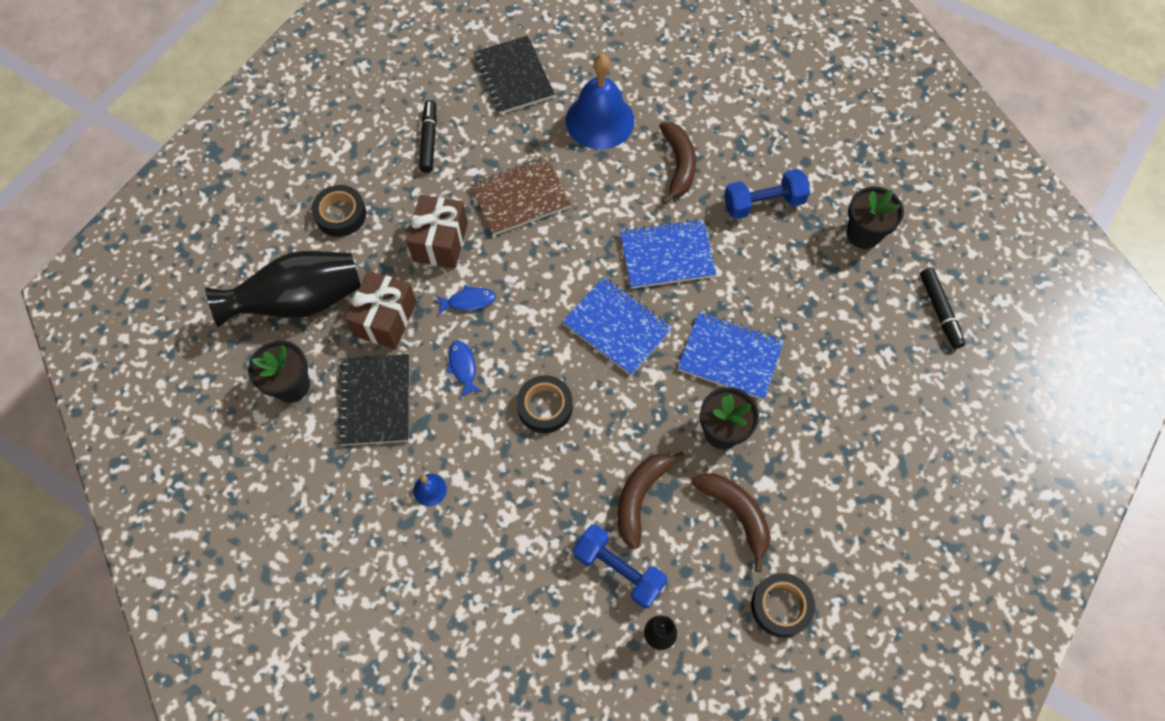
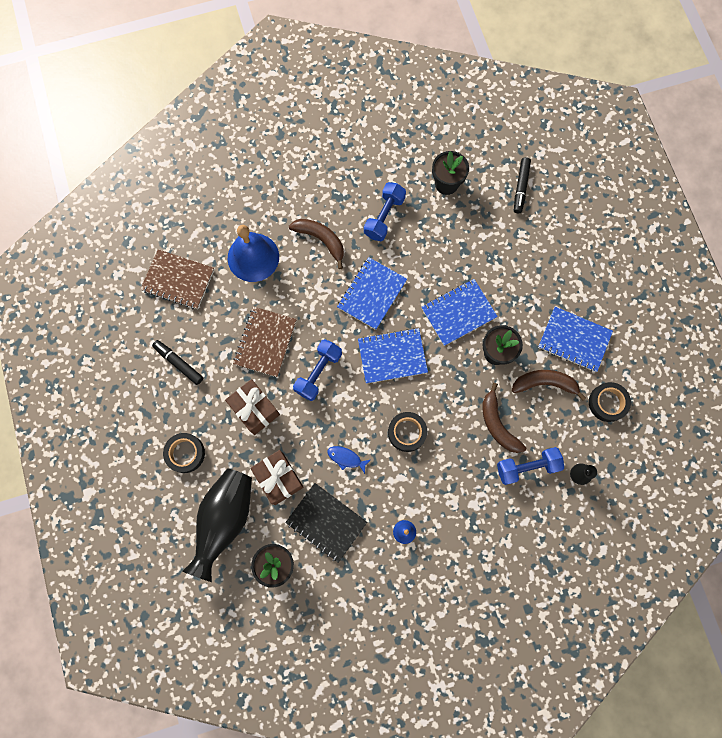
camera: 50 degrees left, 10 degrees up
blue fish [436,285,496,315] -> none
black notebook [474,36,555,114] -> brown notebook [140,249,214,309]
black marker [920,268,965,349] -> black marker turned 75 degrees clockwise [514,157,531,213]
none -> blue dumbbell [293,339,342,401]
none -> blue notebook [538,307,613,372]

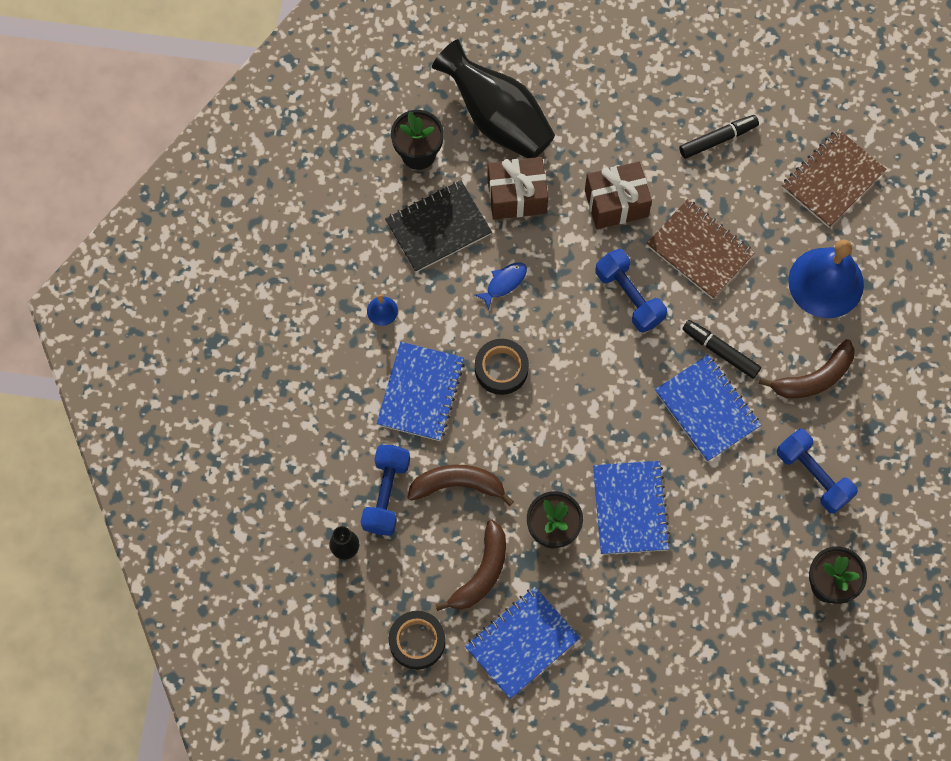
camera: 115 degrees right, 5 degrees down
black tape [163,433,205,473] -> none
blue notebook [358,328,428,384] -> blue notebook moved to [376,342,465,441]
black marker [514,157,531,213] -> black marker moved to [683,320,761,379]

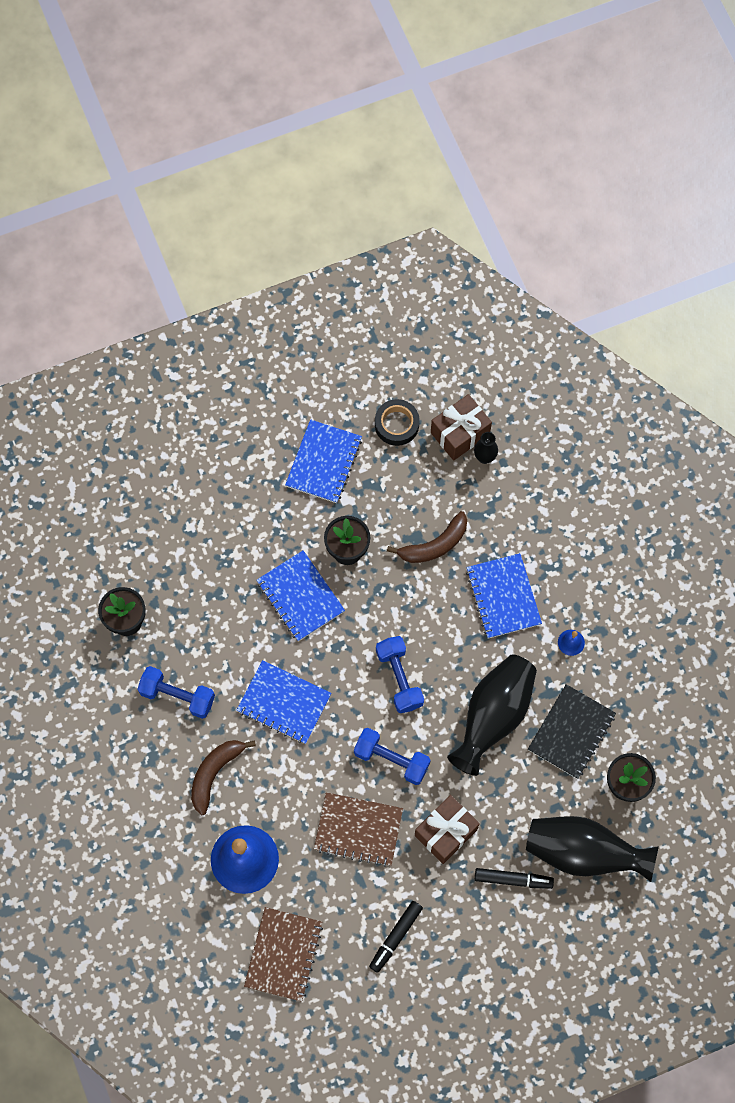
camera: 150 degrees right, 0 degrees up
blue dumbbell [361,445,410,535] -> blue dumbbell moved to [376,636,424,713]
brown banana [435,520,506,611] -> none
blue fish [475,263,527,310] -> black vase [447,654,537,776]
black tape [475,339,529,395] -> none
brown gift [488,157,548,220] -> brown gift moved to [431,394,492,461]
black marker [683,320,761,379] -> black marker moved to [475,868,554,889]

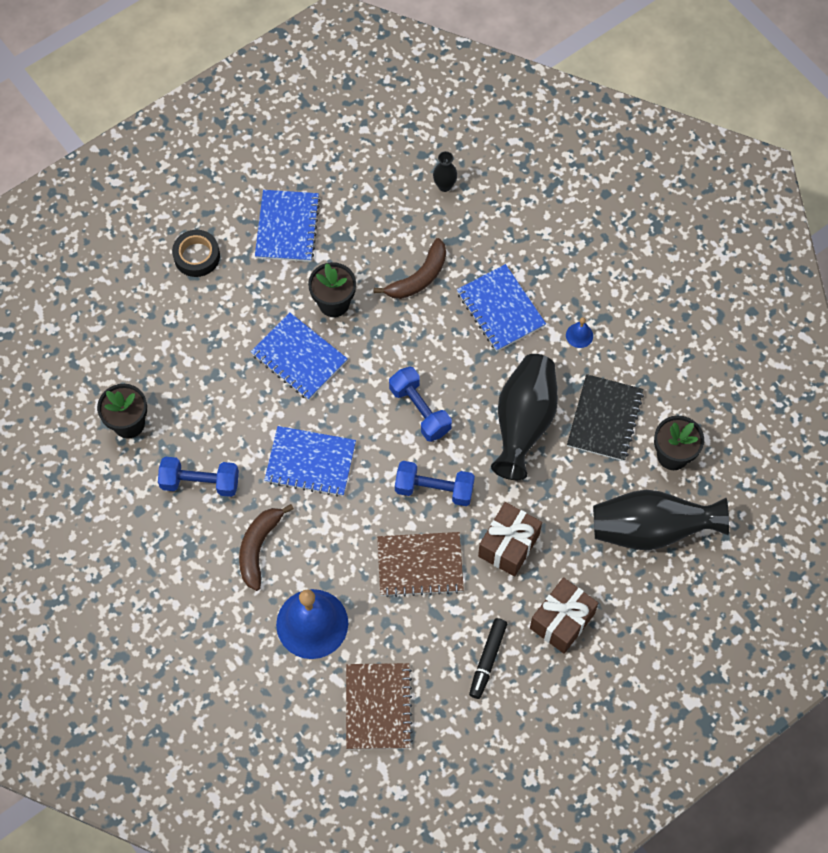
camera: 15 degrees left, 5 degrees down
black tape [375,399,420,446] -> black tape moved to [172,230,220,277]
brown gift [431,394,492,461] -> brown gift moved to [530,577,598,654]
black marker [475,868,554,889] -> none

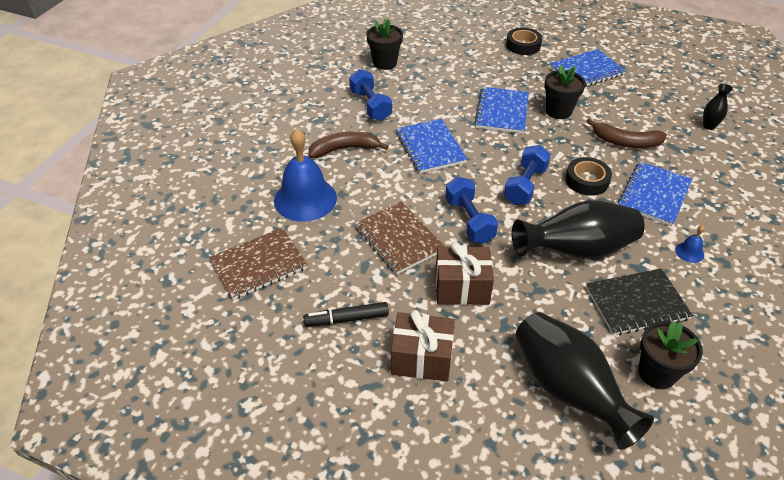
camera: 60 degrees right, 20 degrees down
none -> black tape [565,157,612,196]

